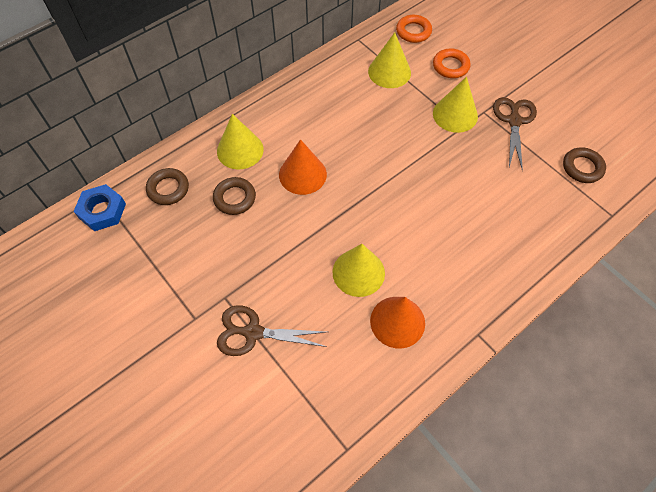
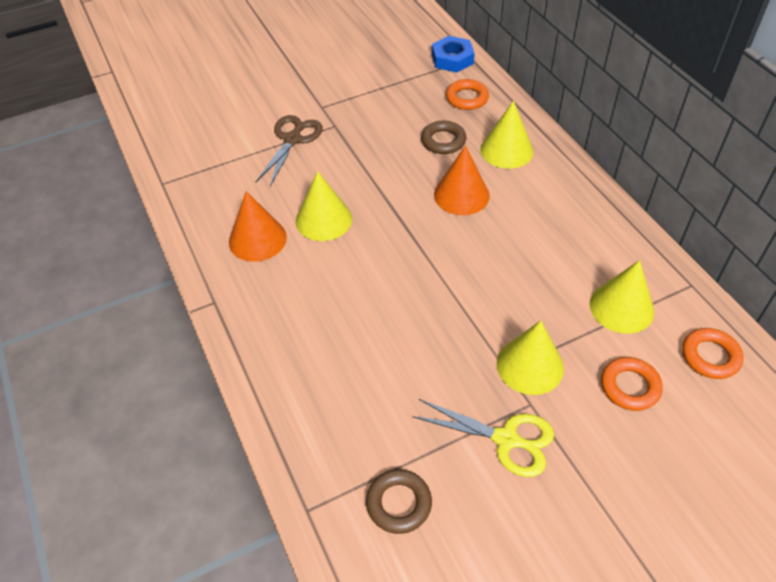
camera: 105 degrees right, 10 degrees down
brown ring [146,168,189,205] -> orange ring [446,79,489,110]
brown scissors [493,97,537,171] -> yellow scissors [412,399,554,477]

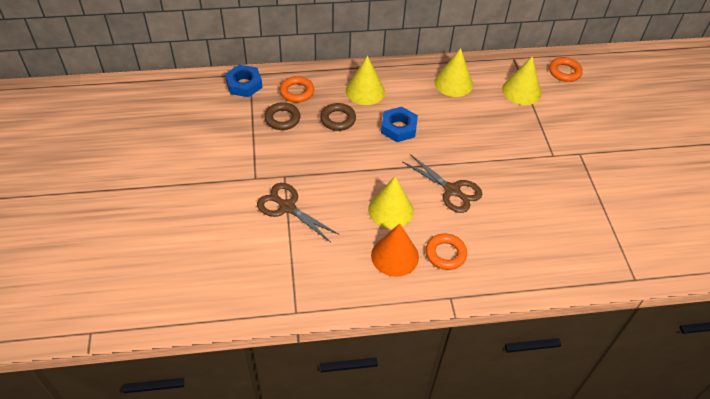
camera: 75 degrees left, 0 degrees up
brown ring [366,469,432,534] -> brown ring moved to [264,102,300,130]
yellow scissors [412,399,554,477] -> none
orange cone [434,146,490,215] -> blue nut [381,107,418,142]
yellow cone [497,321,564,395] -> yellow cone moved to [434,48,473,97]
orange ring [601,357,663,411] -> orange ring moved to [426,234,467,270]
none -> brown scissors [403,154,482,213]

